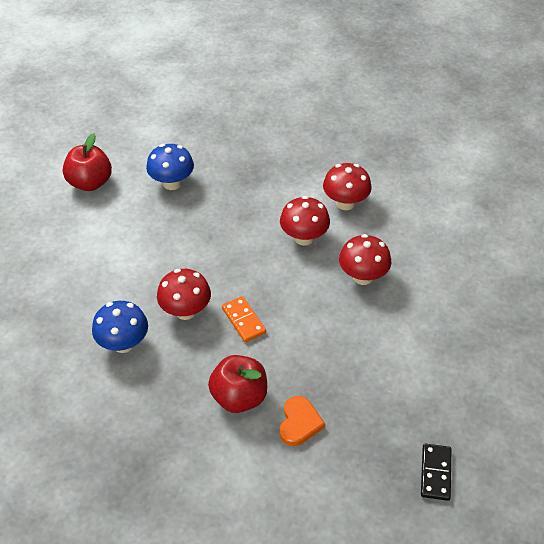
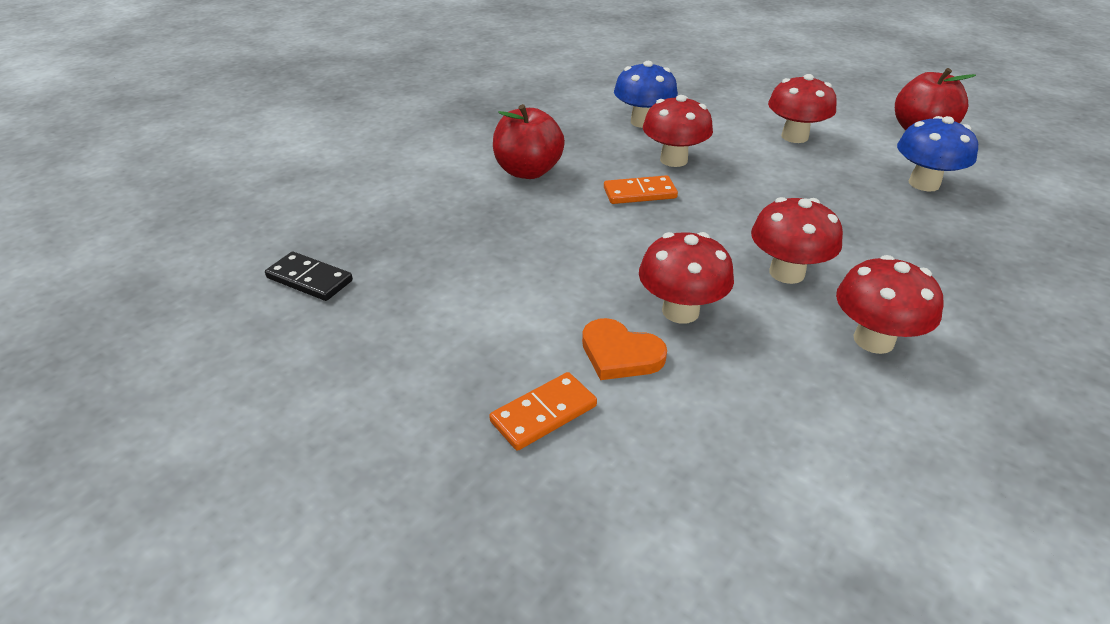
camera: 110 degrees right, 10 degrees down
orange heart [280,396,325,446] -> orange heart moved to [582,318,667,380]
none -> orange domino [489,372,597,451]
none -> red mushroom [768,74,837,143]

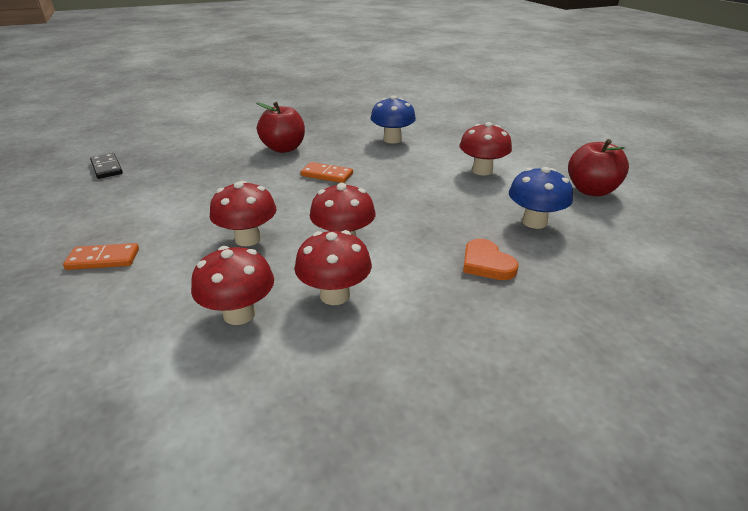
camera: 30 degrees right, 5 degrees down
orange heart [582,318,667,380] -> orange heart moved to [463,239,519,280]
red mushroom [643,95,713,167] -> red mushroom moved to [191,246,274,325]

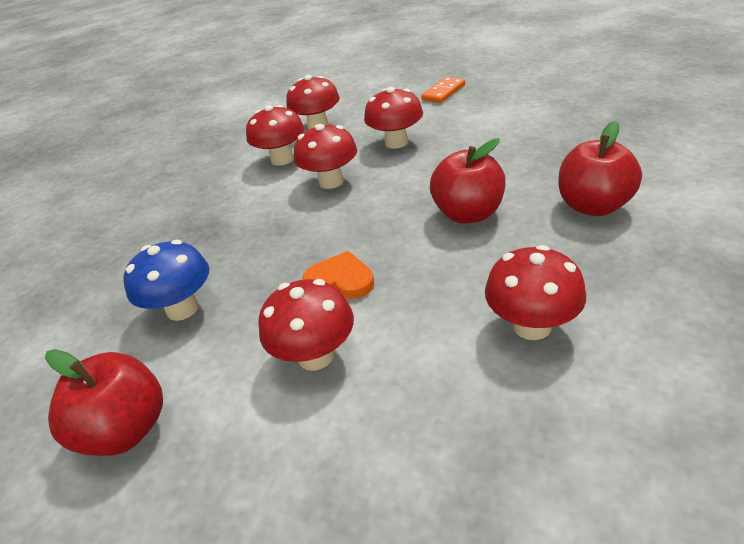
camera: 140 degrees right, 5 degrees up
black domino [90,153,123,179] -> none
orange domino [301,162,353,183] -> red apple [430,138,506,223]
blue mushroom [371,96,416,143] -> red mushroom [485,245,586,340]
orange heart [463,239,519,280] -> orange heart moved to [302,251,374,299]

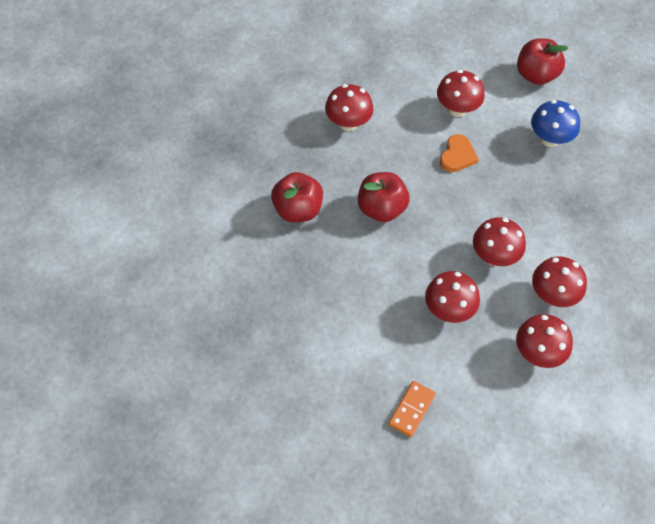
camera: 165 degrees right, 20 degrees up
orange heart [302,251,374,299] -> orange heart turned 75 degrees counterclockwise [440,134,479,172]

